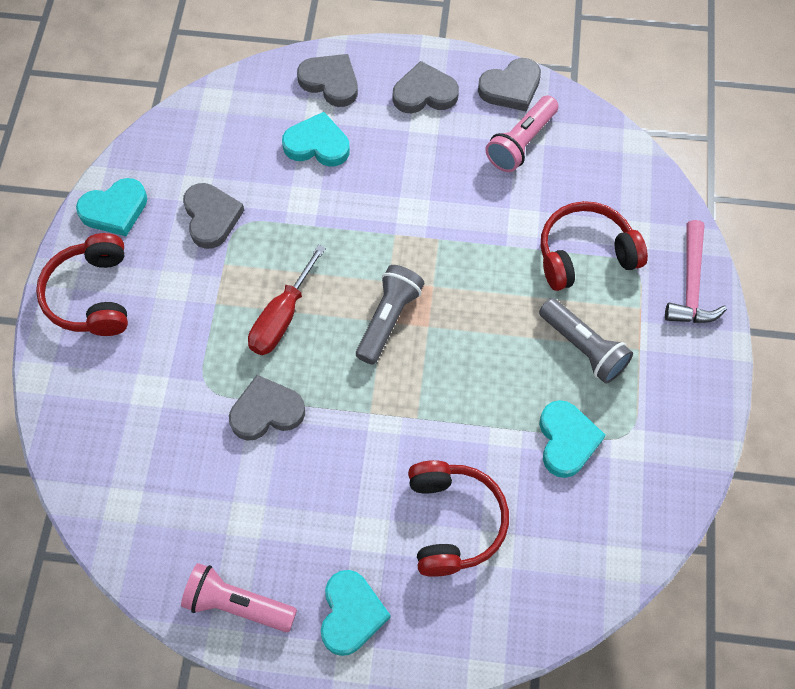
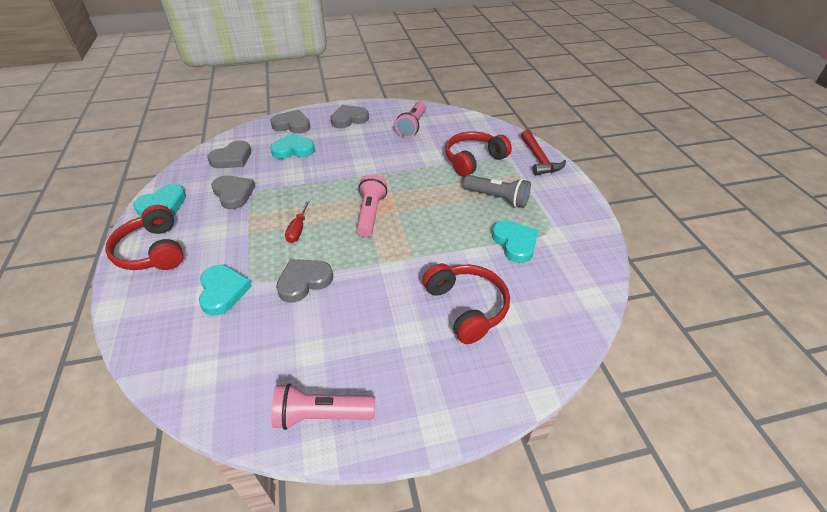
camera: 20 degrees left, 20 degrees down
red screwdriver [248,244,326,355] -> red screwdriver [285,200,310,243], size x0.66
turquoise heart [321,570,391,656] -> turquoise heart moved to [199,265,252,316]
grey flashlight [356,265,424,364] -> pink flashlight [356,175,387,237]
grey heart [478,58,541,111] -> grey heart moved to [207,140,251,168]
pink hammer [665,220,727,323] -> red hammer [521,130,566,175]

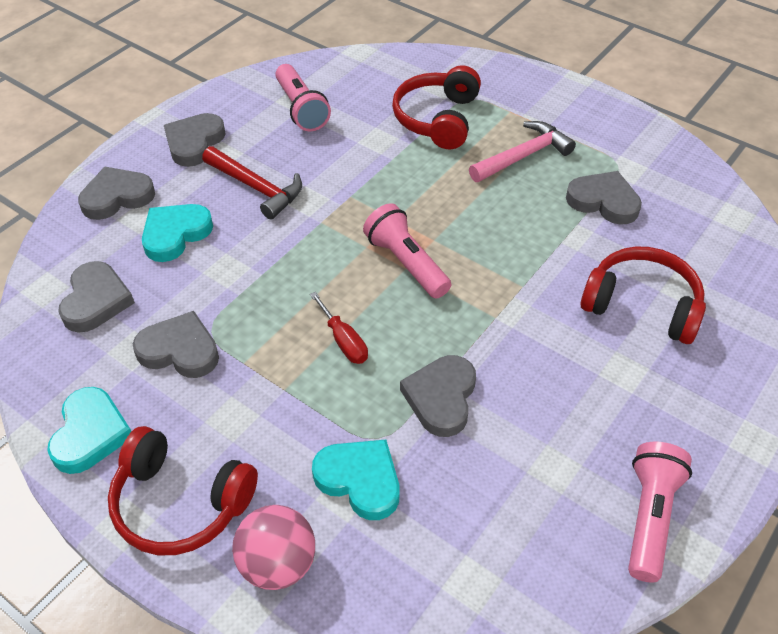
camera: 40 degrees left, 5 degrees up
pink flashlight [271,383,375,430] -> pink flashlight turned 150 degrees clockwise [628,442,692,583]
grey flashlight [463,175,531,208] -> pink hammer [469,121,576,182]
turquoise heart [492,220,539,263] -> grey heart [566,171,642,225]
red hammer [521,130,566,175] -> red hammer moved to [202,146,302,219]
none -> pink ball [232,505,315,590]

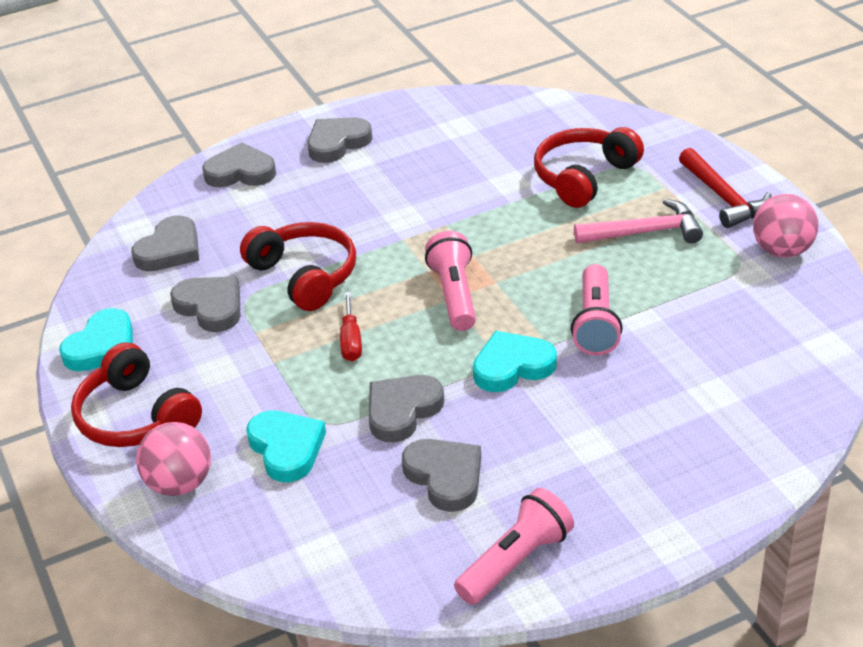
camera: 30 degrees right, 10 degrees down
turquoise heart [142,204,213,262] -> turquoise heart moved to [473,331,557,392]
red hammer [202,146,302,219] -> red hammer moved to [679,148,771,228]
pink flashlight [275,64,331,131] -> pink flashlight moved to [571,264,623,355]
grey heart [566,171,642,225] -> grey heart moved to [402,439,481,512]
red headphones [581,247,706,344] -> red headphones moved to [240,222,356,311]
none -> pink ball [753,194,818,258]

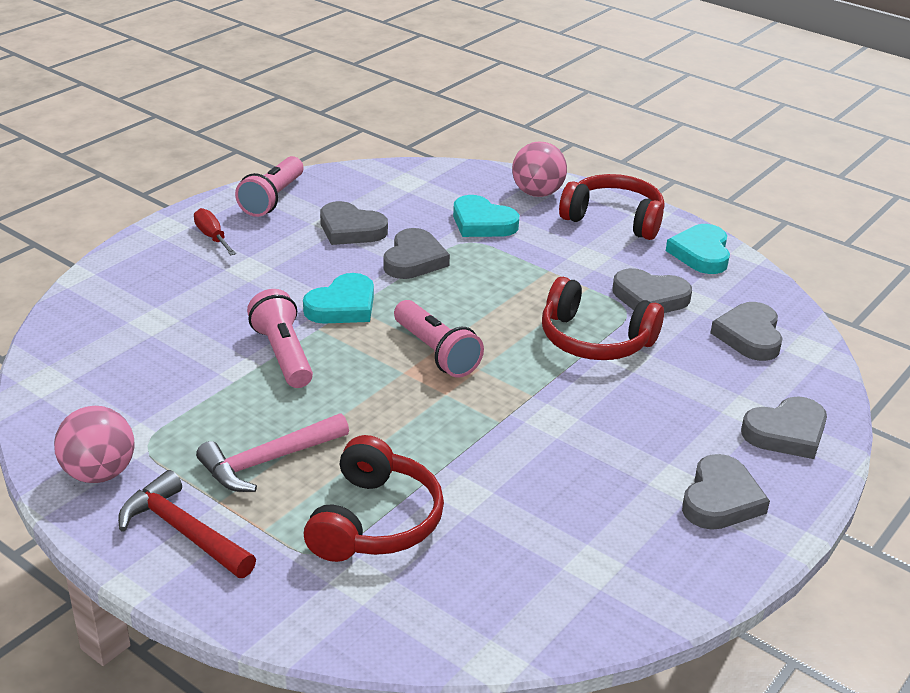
camera: 150 degrees right, 5 degrees down
red screwdriver [340,292,362,362] -> red screwdriver moved to [194,208,236,255]

